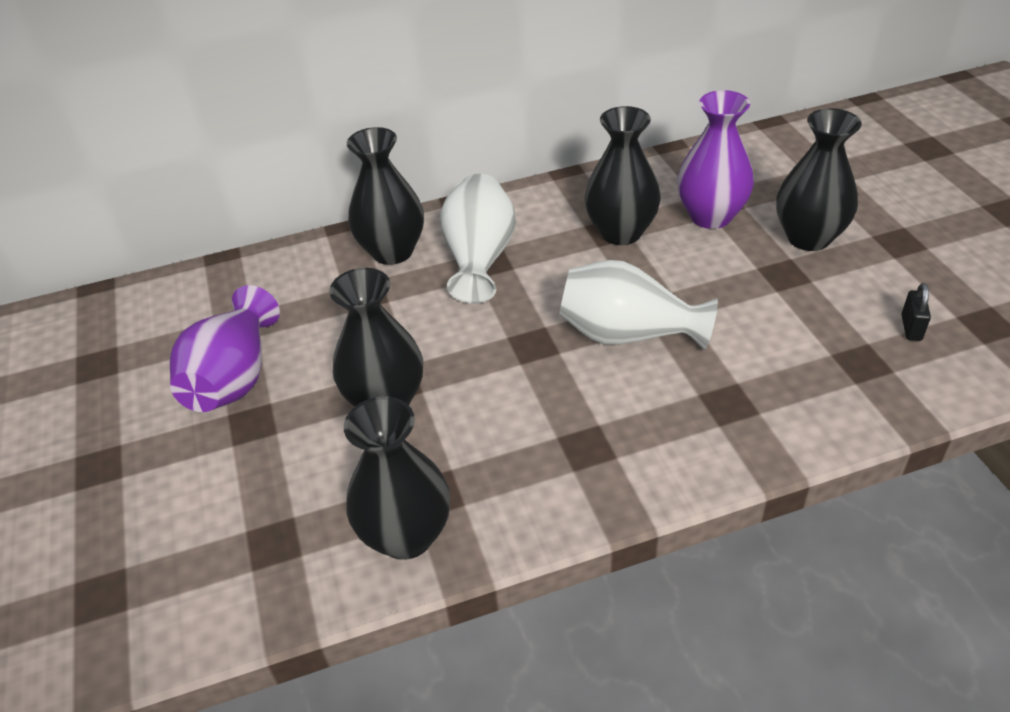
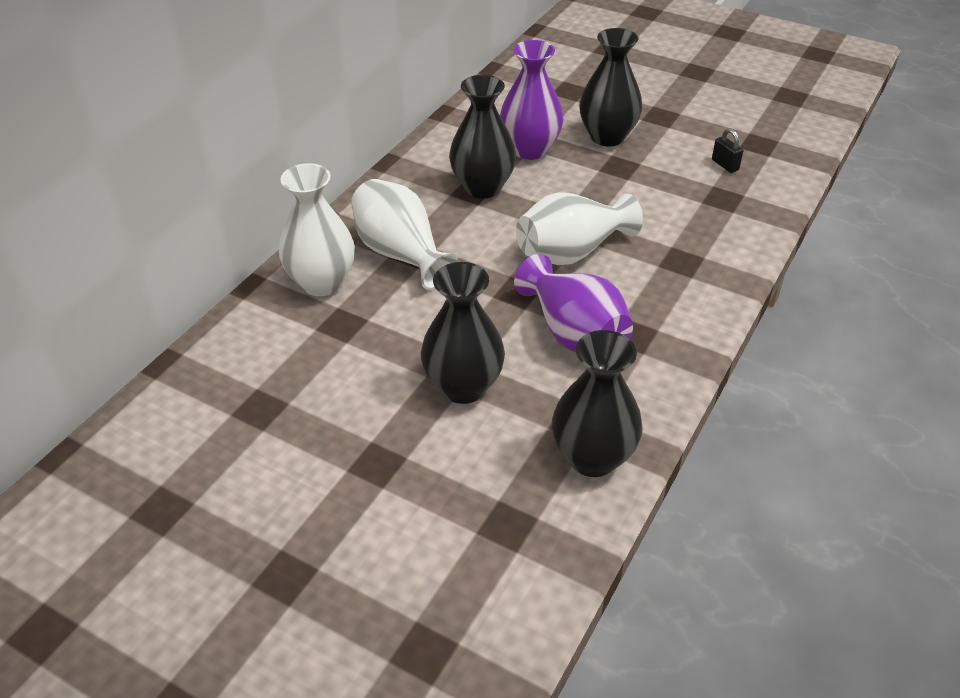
camera: 45 degrees left, 0 degrees up
purple vase [170,285,280,412] -> purple vase moved to [514,254,633,352]
black vase [347,127,424,265] -> white vase [279,163,355,296]

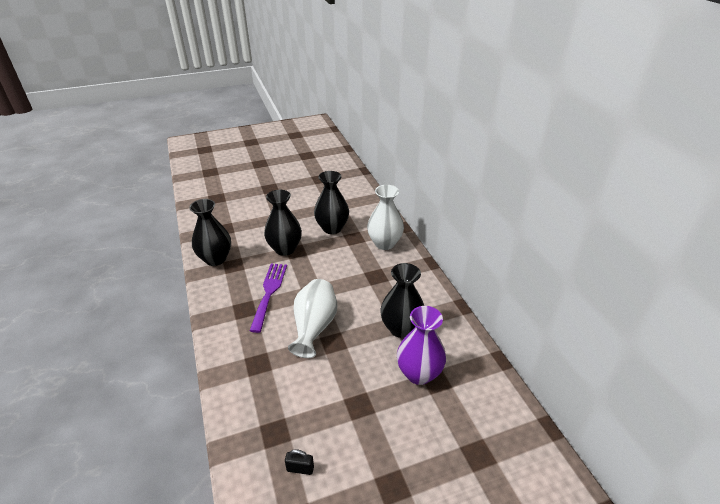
camera: 130 degrees right, 5 degrees down
white vase [351,179,459,290] -> none
purple vase [514,254,633,352] -> purple fork [249,264,287,333]
black vase [579,28,642,146] -> black vase moved to [314,171,349,234]

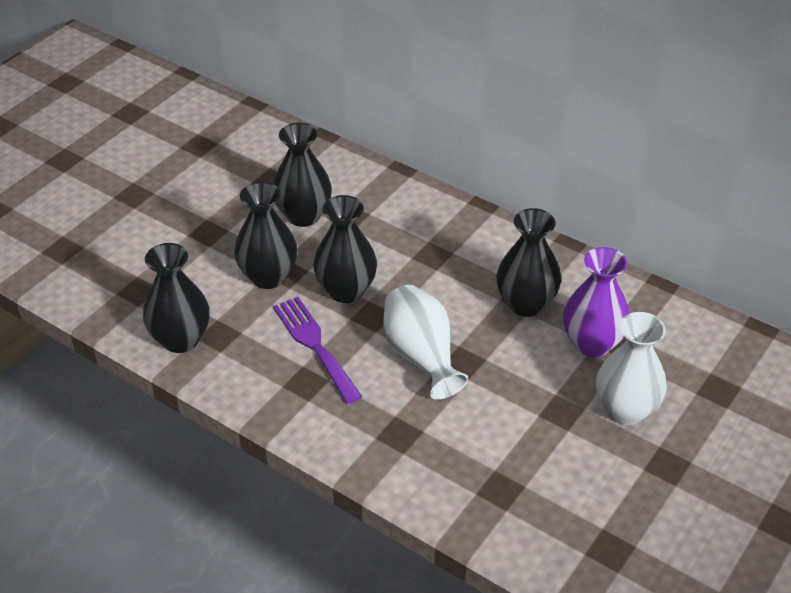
camera: 35 degrees left, 5 degrees up
black padlock [285,449,314,475] -> none
white vase [367,185,404,250] -> white vase moved to [596,312,667,425]
none -> black vase [313,195,377,303]

